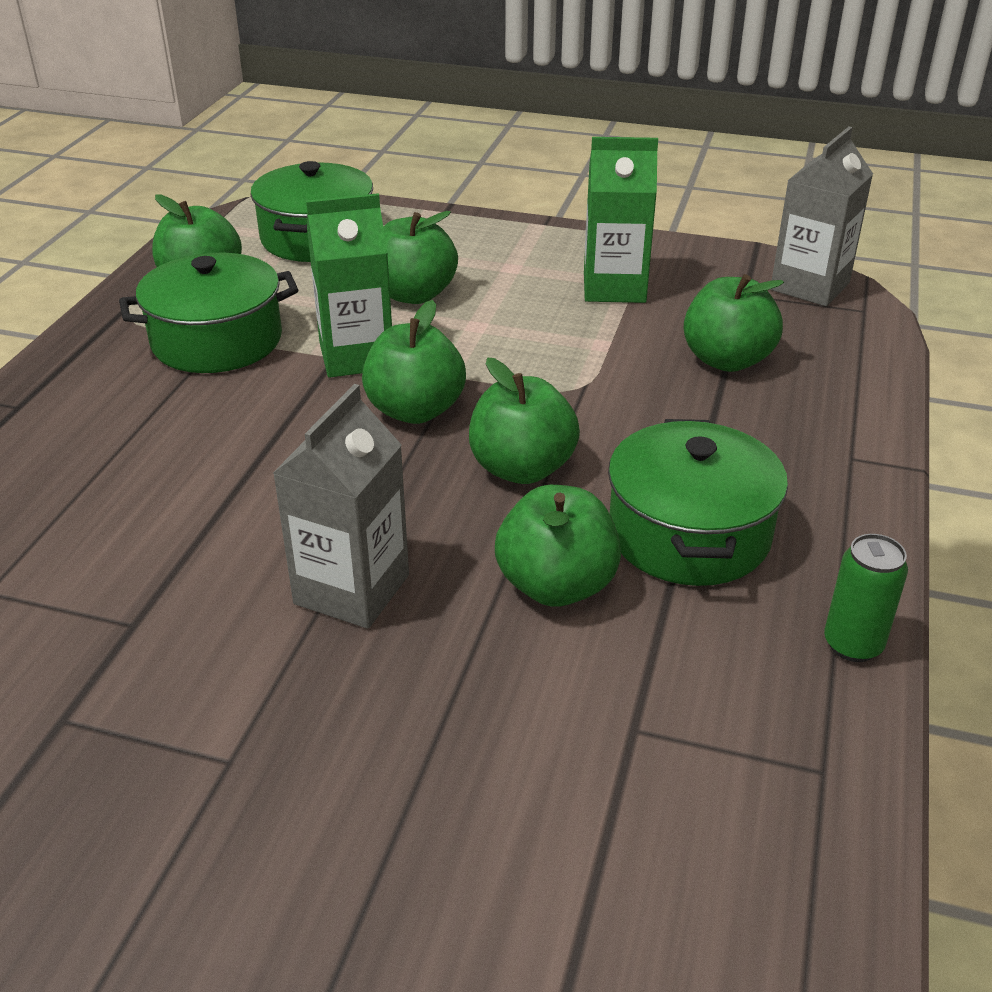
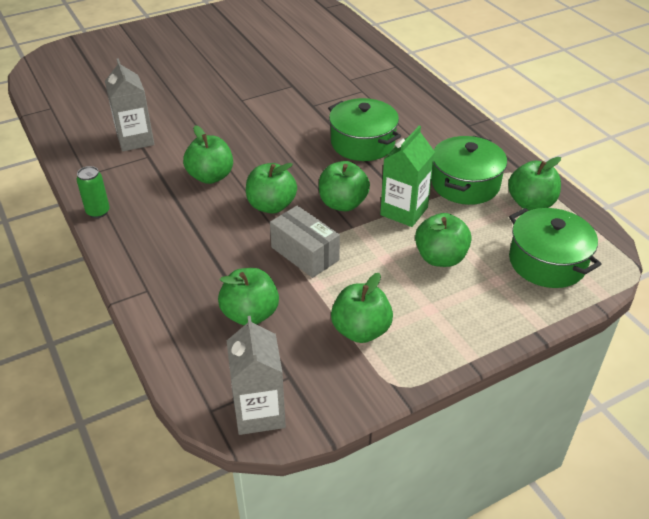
camera: 135 degrees right, 5 degrees up
grey carton [273,384,409,629] -> grey carton moved to [105,58,154,151]
green carton [584,137,658,303] -> green apple [331,273,393,343]
green pot [608,419,788,586] -> green pot moved to [328,98,401,161]
none -> grey box [270,206,340,278]

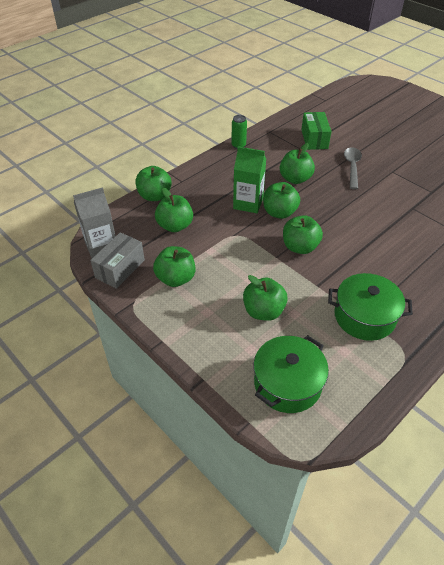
camera: 75 degrees right, 5 degrees up
grey carton [105,58,154,151] -> green box [301,112,332,150]
grey box [270,206,340,278] -> grey box moved to [90,232,145,289]
green pot [328,98,401,161] -> none
green carton [380,126,435,227] -> green carton moved to [233,147,266,213]
green apple [508,157,561,211] -> green apple moved to [135,166,172,201]
none -> grey spoon [344,147,362,189]

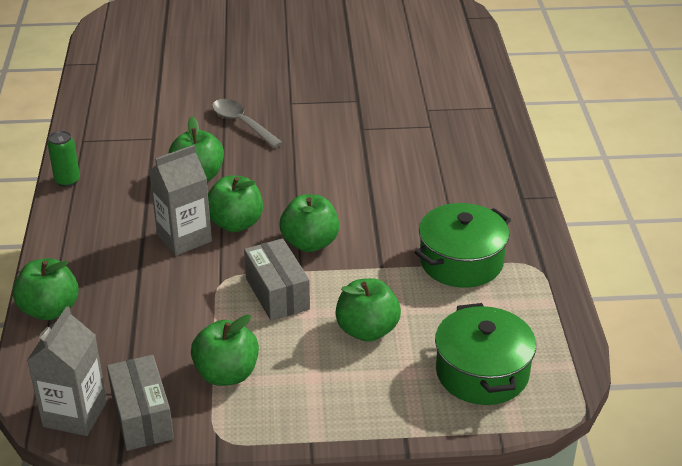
camera: 50 degrees left, 10 degrees down
green apple [155,188,193,232] -> none
green carton [233,147,266,213] -> grey carton [149,145,212,256]
green box [301,112,332,150] -> none
none -> grey box [244,238,310,321]

